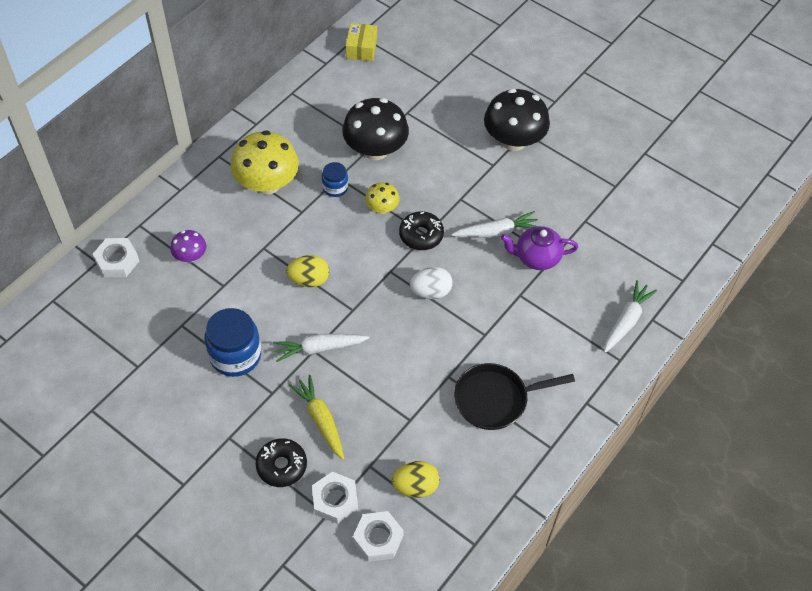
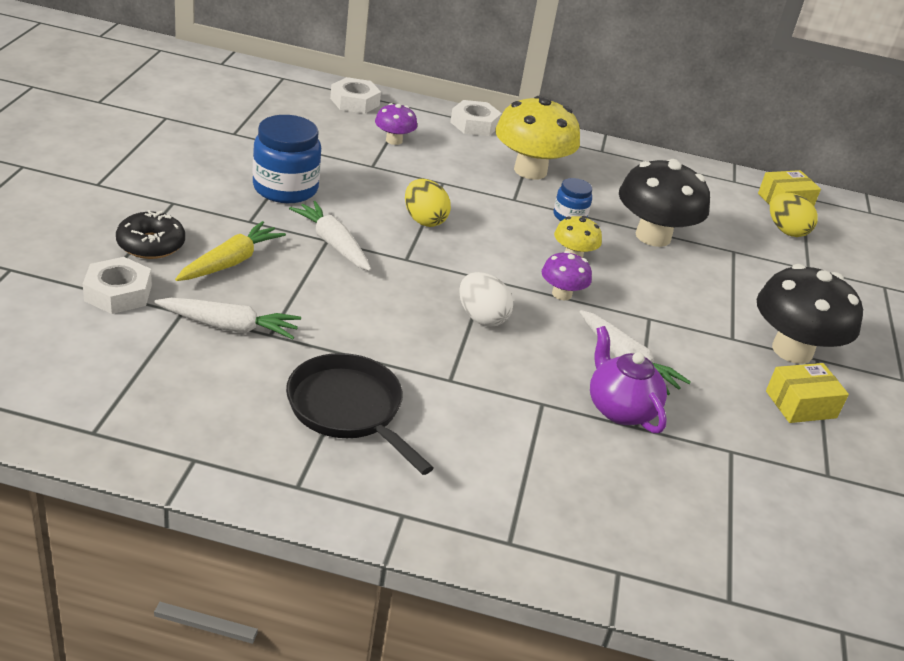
camera: 60 degrees right, 20 degrees down
white nut [353,511,404,562] -> white nut moved to [450,100,502,136]
yellow egg [392,461,440,498] -> yellow egg moved to [770,193,818,237]
black donut [399,211,444,250] -> purple mushroom [542,251,592,300]
white carrot [604,280,657,353] -> white carrot moved to [154,298,301,339]
none -> yellow box [766,363,849,423]

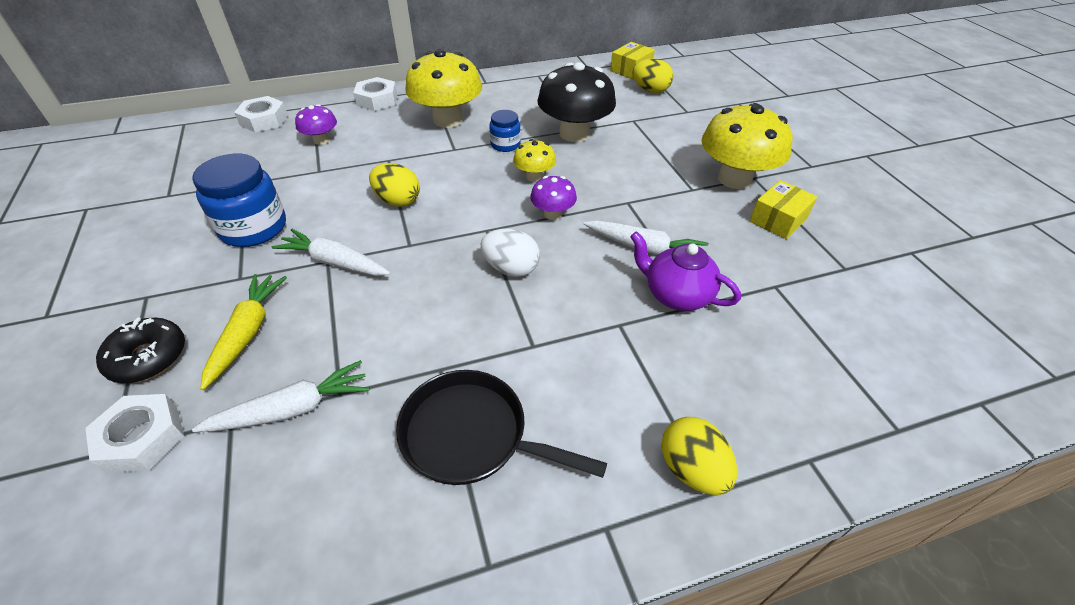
camera: 25 degrees left, 10 degrees up
black mushroom [757,264,863,364] -> yellow mushroom [701,103,792,189]
none -> yellow egg [661,417,737,495]

